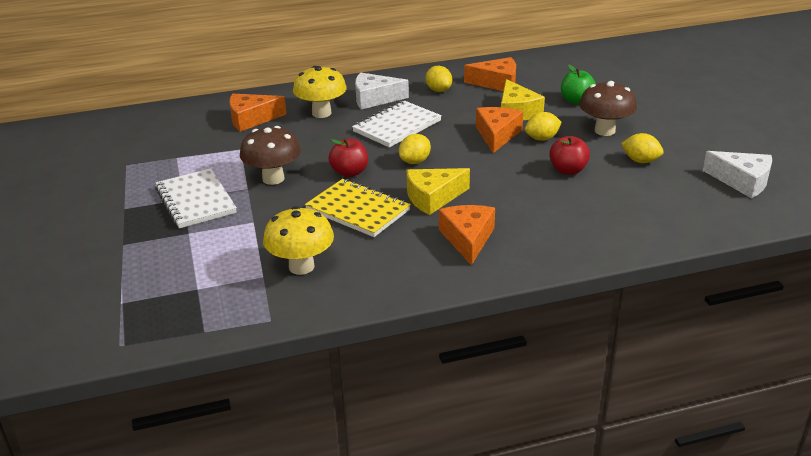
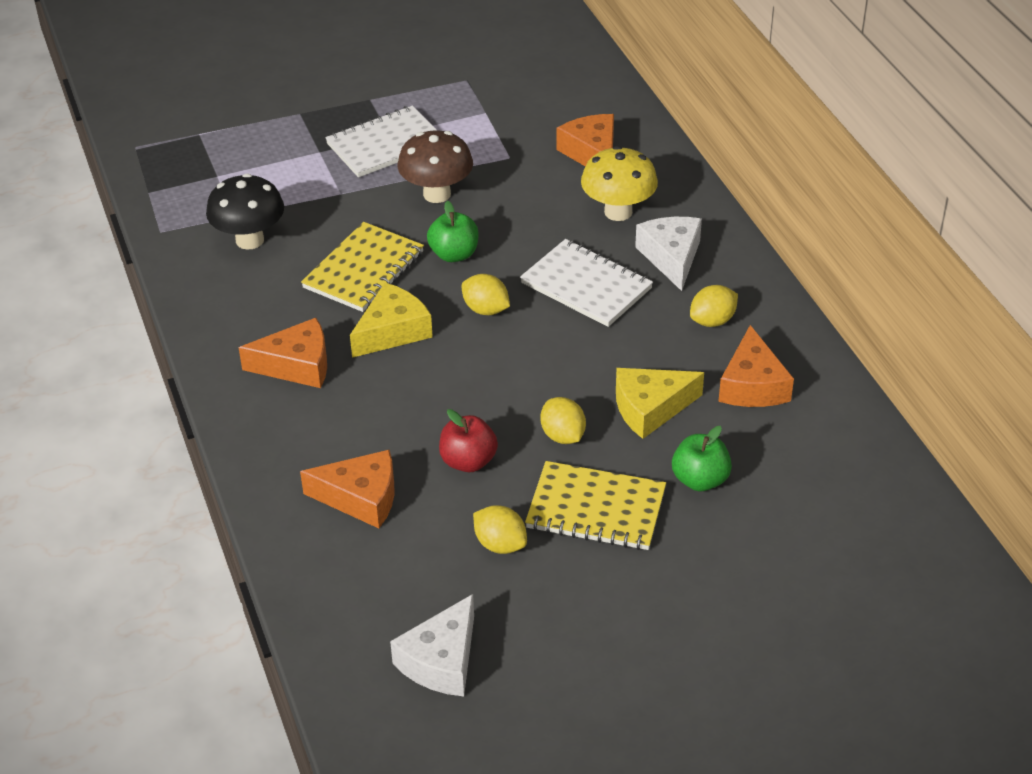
camera: 85 degrees right, 10 degrees up
yellow mushroom [263,206,334,275] -> black mushroom [206,173,284,250]
red apple [329,138,368,177] -> green apple [427,201,479,262]
yellow cheese [406,168,470,215] -> yellow cheese turned 75 degrees clockwise [350,283,433,358]
orange cheese [476,107,523,153] -> orange cheese moved to [300,450,394,528]
brown mushroom [579,81,637,136] -> yellow notebook [525,461,666,550]
yellow lemon [621,133,664,163] -> yellow lemon turned 75 degrees counterclockwise [473,505,527,554]

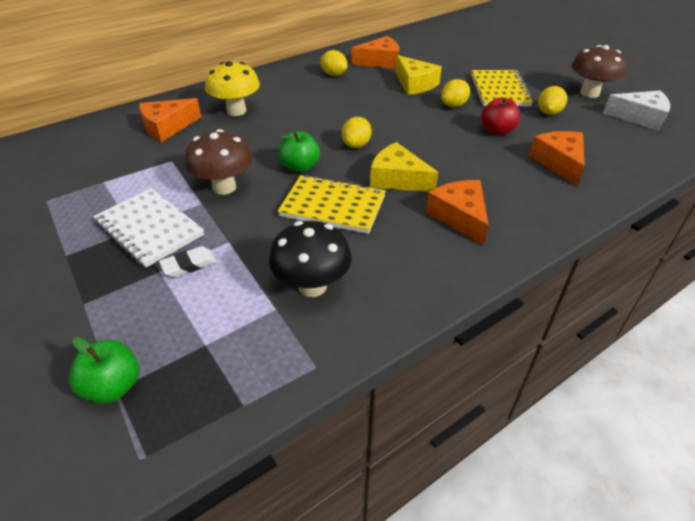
camera: 105 degrees left, 0 degrees up
white notebook [520,239,653,327] -> none
white cheese [635,217,702,291] -> none
green apple [672,426,732,491] -> green apple moved to [69,337,139,403]
none -> white eraser [159,246,217,277]
none -> brown mushroom [571,45,627,98]

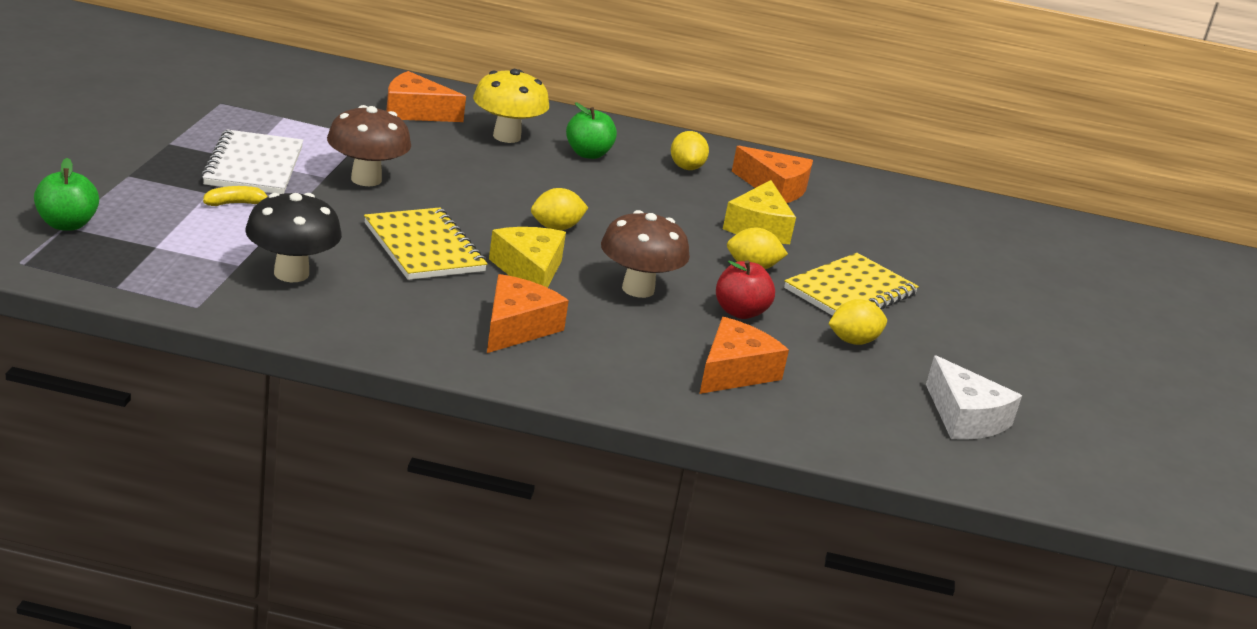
camera: 40 degrees right, 15 degrees down
white eraser [159,246,217,277] -> yellow banana [203,186,269,206]
green apple [278,131,320,172] -> green apple moved to [566,102,617,159]
brown mushroom [571,45,627,98] -> brown mushroom moved to [601,210,690,298]

